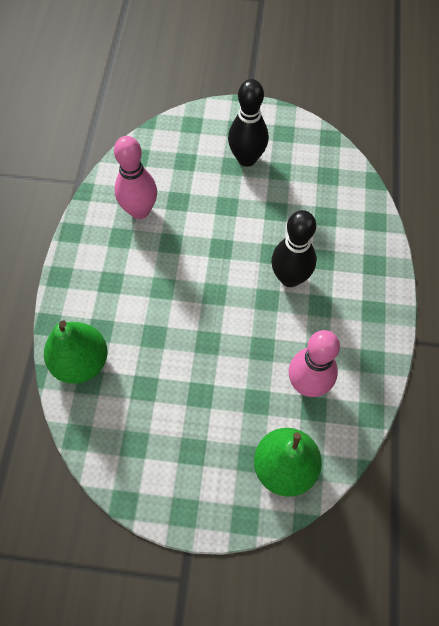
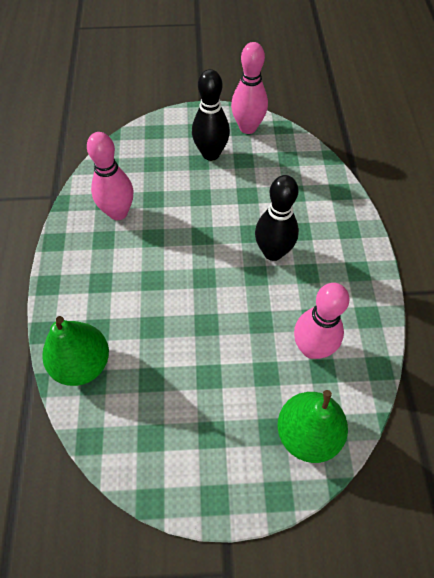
camera: 10 degrees left, 5 degrees down
none -> pink bowling pin [231,42,268,134]

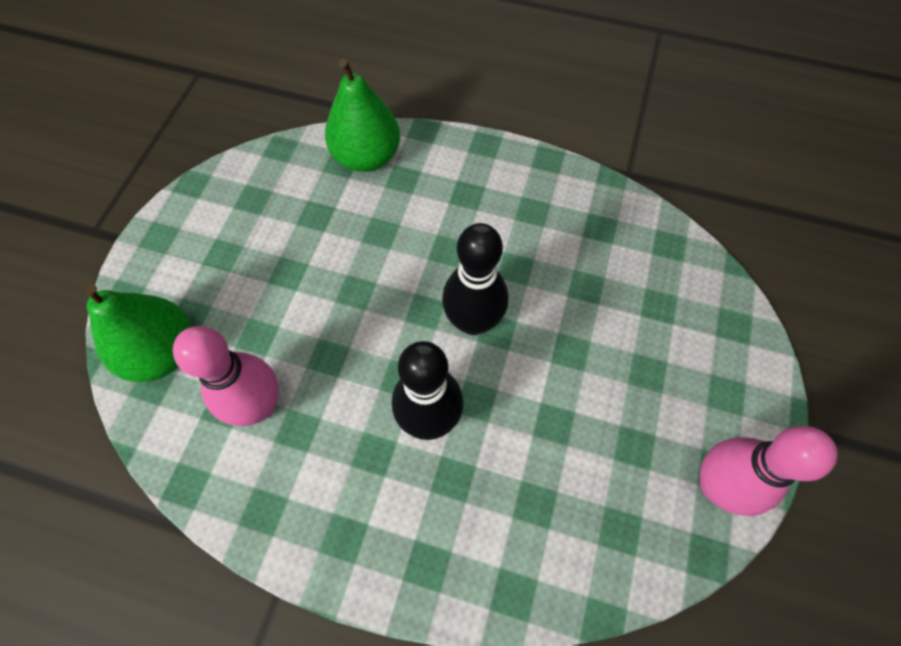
camera: 110 degrees right, 5 degrees up
pink bowling pin [87,132,134,220] -> none
black bowling pin [192,69,230,161] -> black bowling pin moved to [442,223,508,335]

